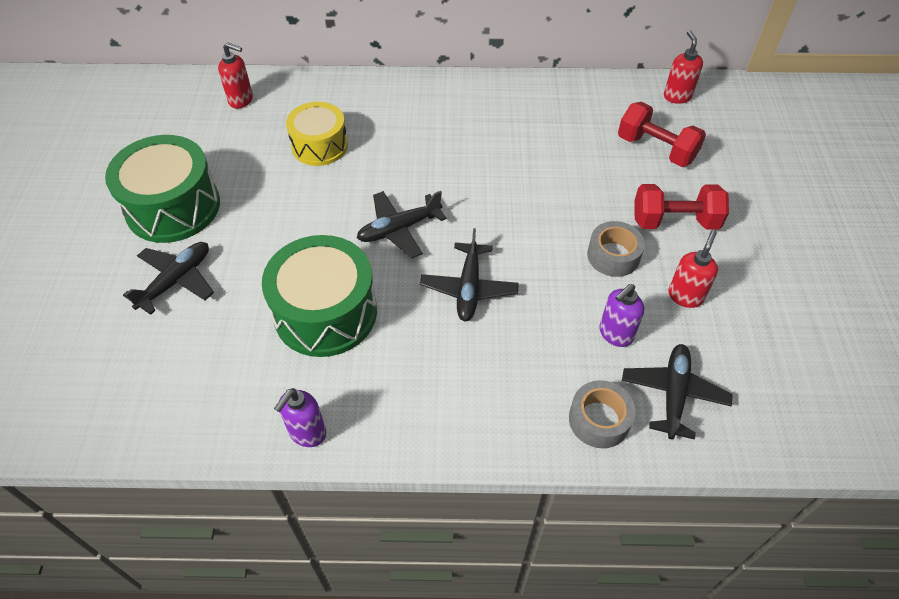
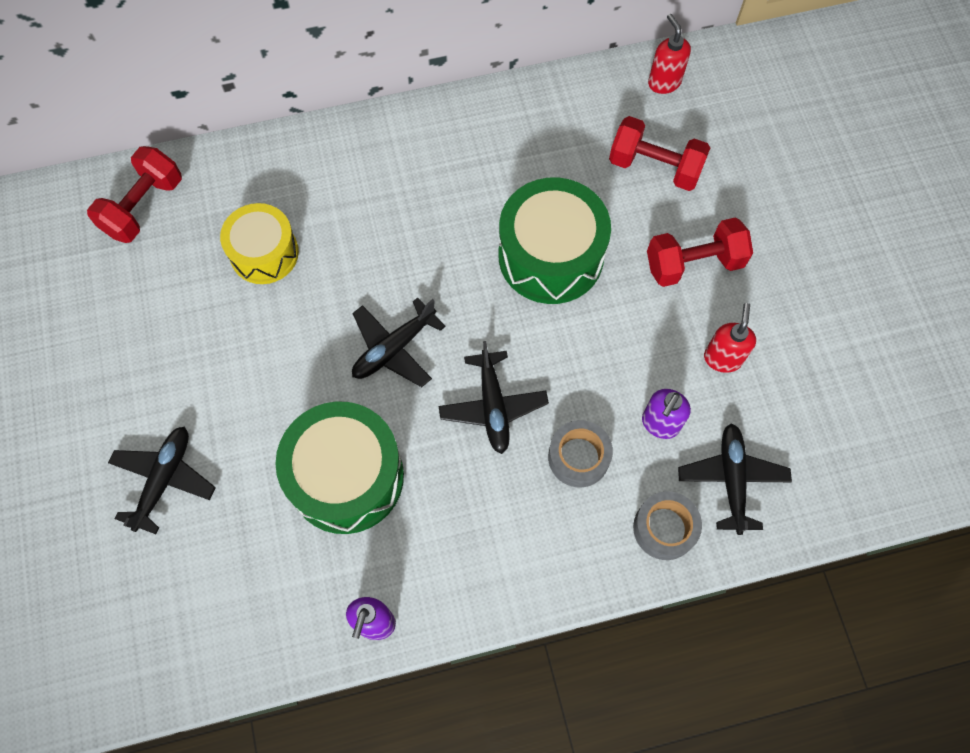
camera: 15 degrees left, 15 degrees up
green drum [105,135,220,243] -> green drum moved to [498,177,611,304]
red soap dispenser [218,42,253,109] -> red dumbbell [87,146,182,243]
grey tape [587,221,645,277] -> grey tape moved to [548,420,613,487]

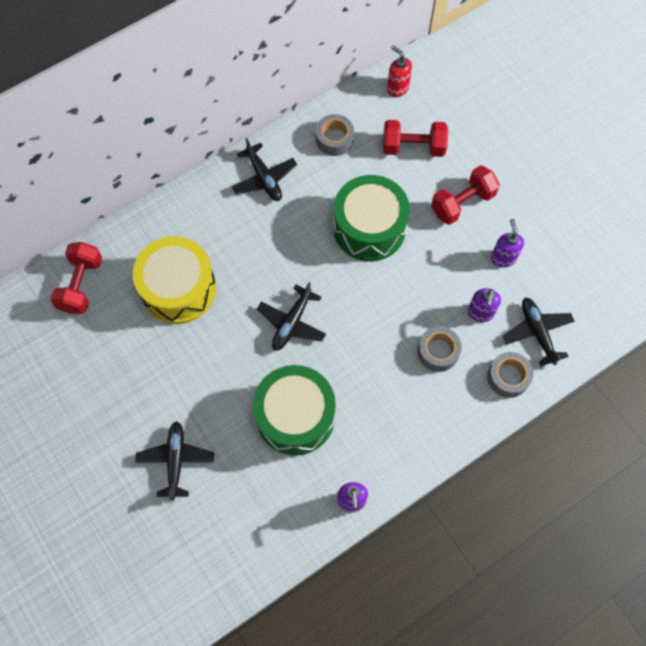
camera: 20 degrees left, 0 degrees up
yellow drum [220,203,299,284] -> yellow drum [133,236,216,324], size x1.54
black plane [439,341,549,454] -> black plane moved to [232,138,297,201]
red soap dispenser [704,303,756,373] -> purple soap dispenser [491,219,524,267]
none -> grey tape [316,114,354,156]

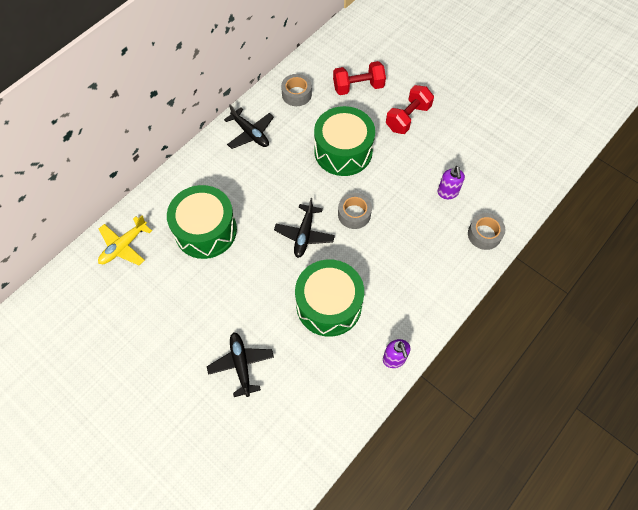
camera: 15 degrees left, 5 degrees down
red dumbbell [50,242,102,314] -> yellow plane [98,215,152,265]
yellow drum [133,236,216,324] -> green drum [167,185,237,259]
red soap dispenser [387,45,412,97] -> none
grey tape [418,326,462,372] -> grey tape moved to [338,193,372,229]
purple soap dispenser [491,219,524,267] -> none
black plane [503,298,575,366] -> none

